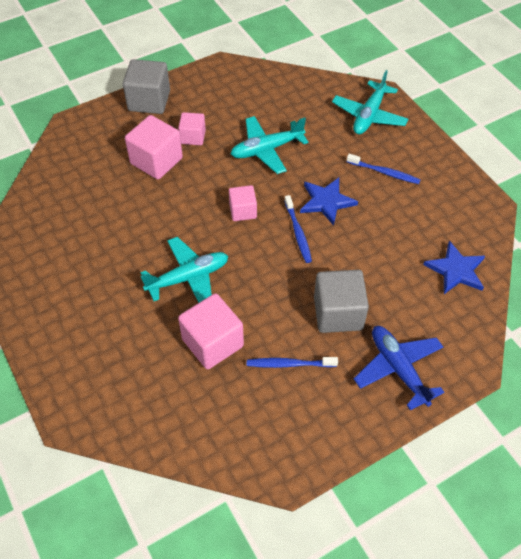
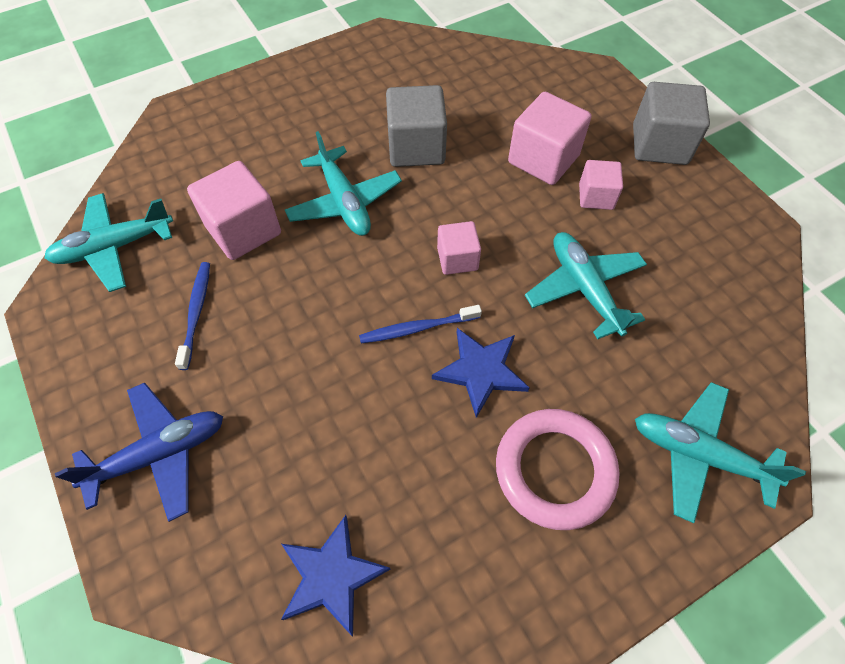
camera: 90 degrees right, 5 degrees up
grey cube [314,270,369,333] -> grey cube moved to [386,85,447,167]
blue toothbrush [347,154,421,184] -> pink ring [496,409,620,530]
none -> turquoise plane [44,193,173,292]

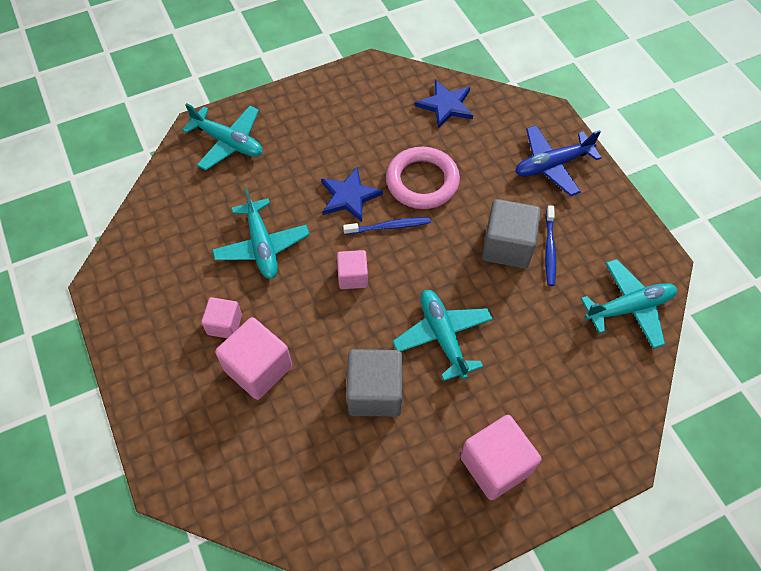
camera: 175 degrees left, 0 degrees up
pink cube [187,161,281,260] -> pink cube moved to [460,415,542,500]
pink ring [496,409,620,530] -> pink ring moved to [386,147,460,209]
grey cube [633,82,710,165] -> grey cube moved to [482,199,541,268]

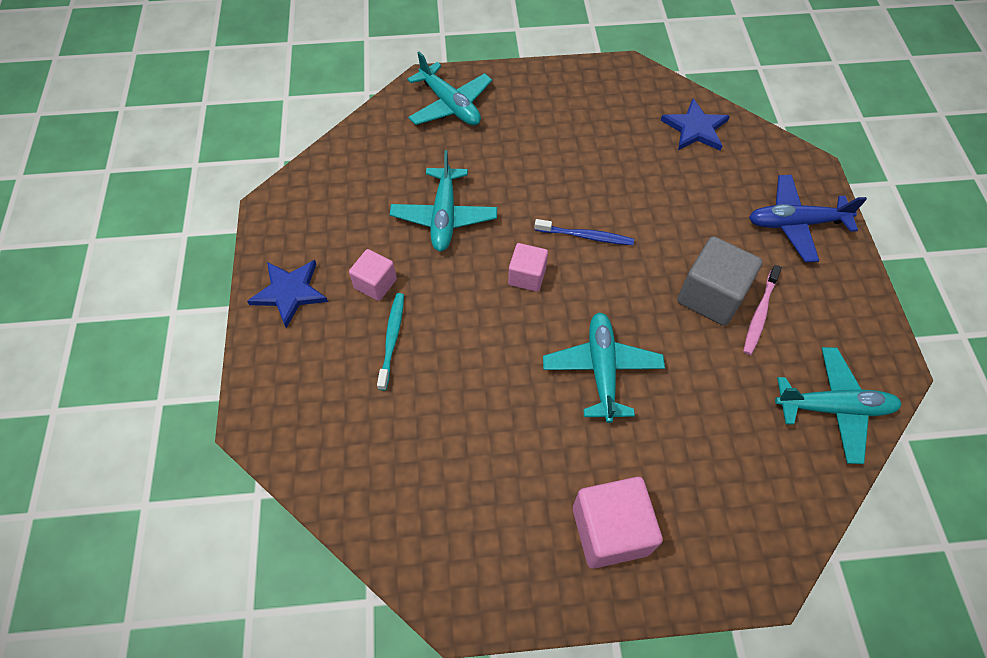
camera: 20 degrees right, 0 degrees up
pink cube [215,317,292,400] -> turquoise toothbrush [377,293,404,391]
blue star [321,166,383,222] -> blue star moved to [247,260,328,328]
grey cube [346,349,402,417] -> none
pink ring [386,147,460,209] -> none
blue toothbrush [545,205,556,286] -> pink toothbrush [743,265,782,355]

